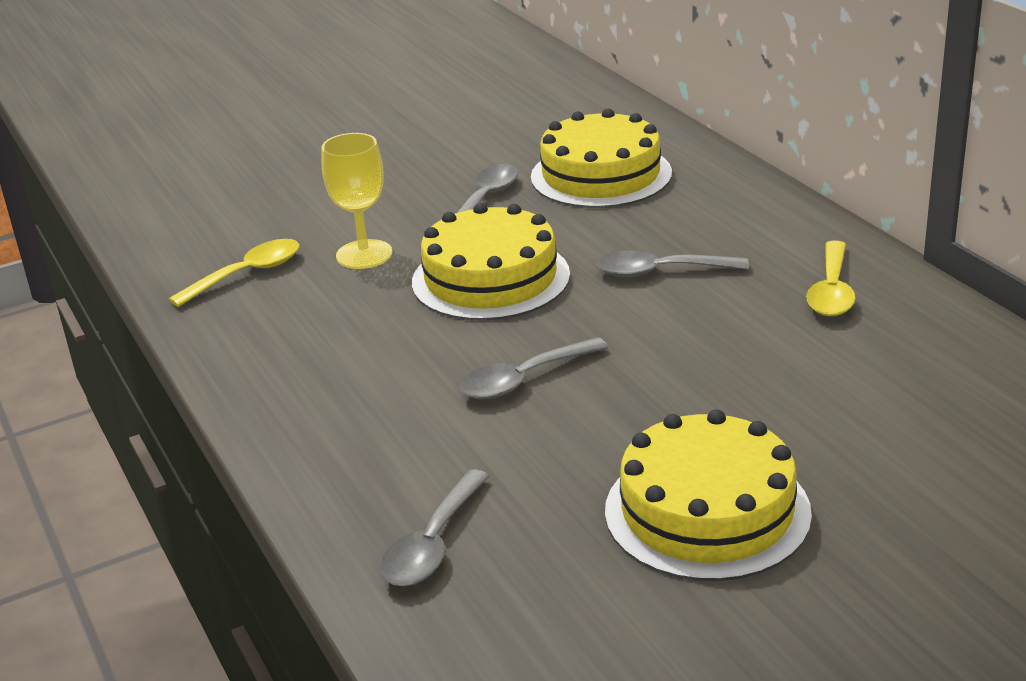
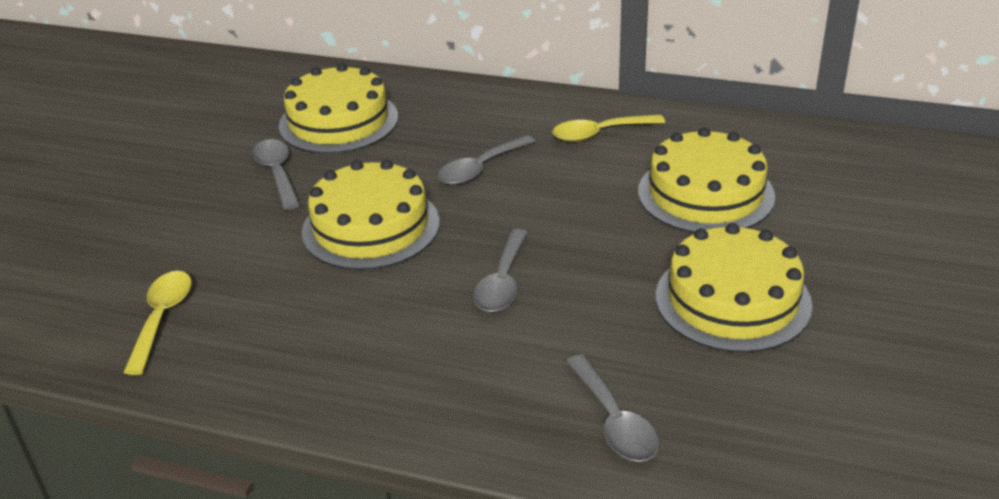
camera: 45 degrees left, 5 degrees up
yellow goblet [321,133,392,269] -> none
yellow spoon [806,241,856,316] -> yellow spoon turned 105 degrees clockwise [552,114,665,142]
none -> yellow cake [638,127,775,233]

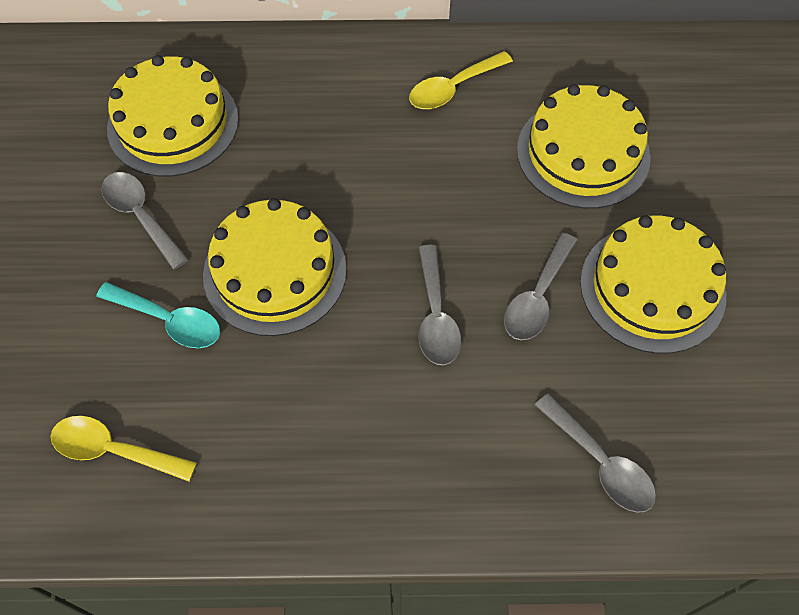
camera: 20 degrees left, 25 degrees up
yellow spoon [123,271,192,375] -> yellow spoon turned 60 degrees counterclockwise [51,416,197,482]
grey spoon [438,135,535,185] -> grey spoon moved to [504,233,577,340]
none -> turquoise spoon [96,282,220,348]

